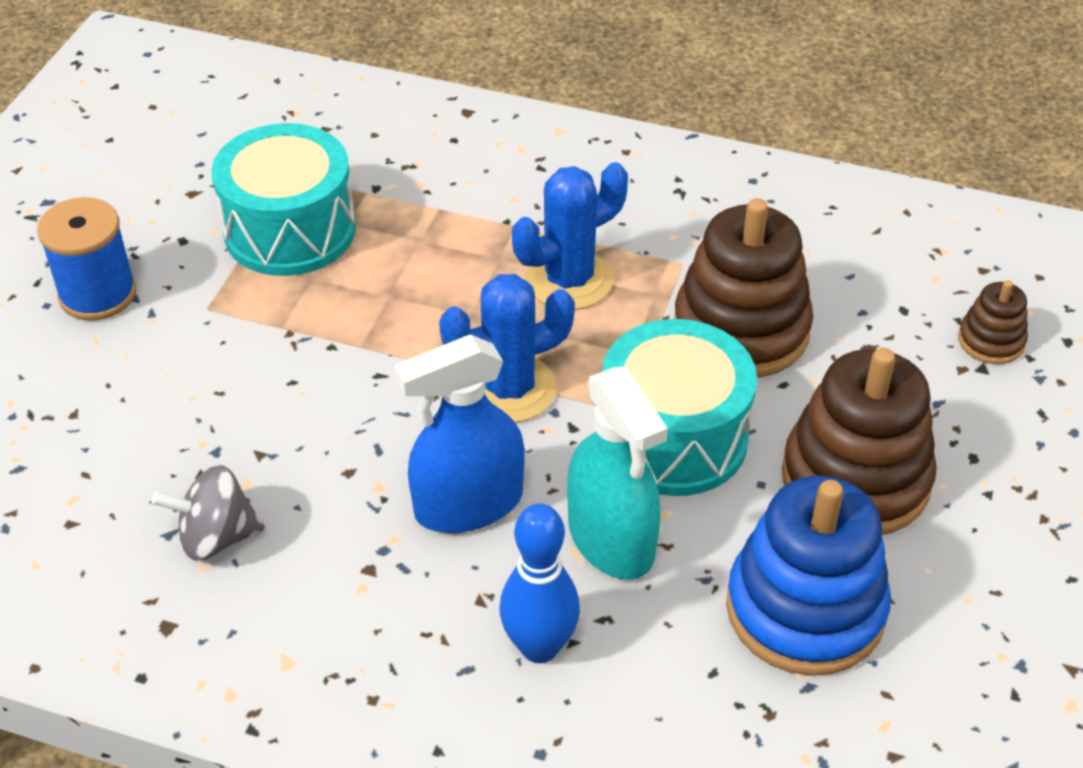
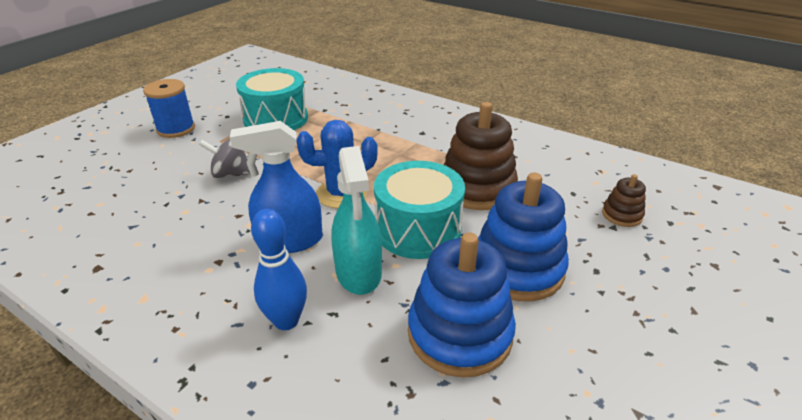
camera: 15 degrees right, 10 degrees down
grey spinning top [152,465,265,561] -> grey spinning top moved to [199,139,250,178]
blue cactus [512,162,628,310] -> none
brown stacking toy [782,348,937,535] -> blue stacking toy [478,173,569,302]

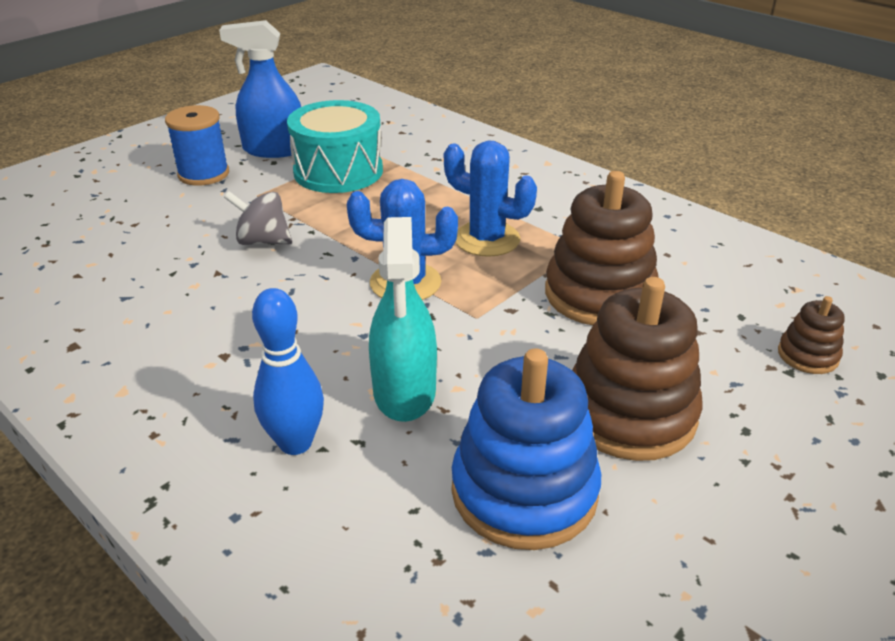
camera: 10 degrees right, 0 degrees up
blue spray bottle [230,121,323,253] -> blue spray bottle moved to [219,20,301,158]
turquoise drum [374,161,465,259] -> none
blue stacking toy [478,173,569,302] -> brown stacking toy [572,277,702,461]
none -> blue cactus [444,140,537,257]

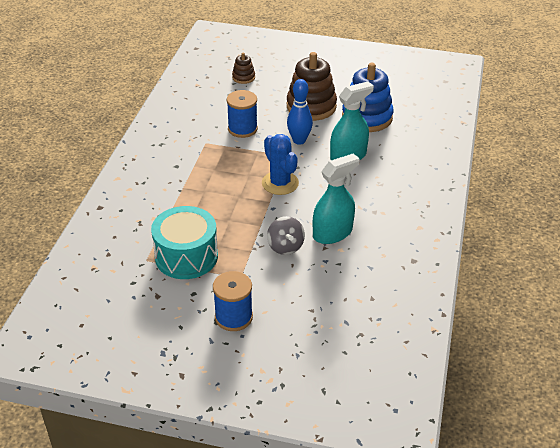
camera: 120 degrees left, 5 degrees up
blue spray bottle [219,20,301,158] -> none
blue bowling pin [252,288,324,455] -> blue bowling pin moved to [287,79,313,145]
blue cactus [444,140,537,257] -> none
brown stacking toy [545,171,659,325] -> blue spool [227,90,258,138]
none -> turquoise spray bottle [313,153,360,244]

